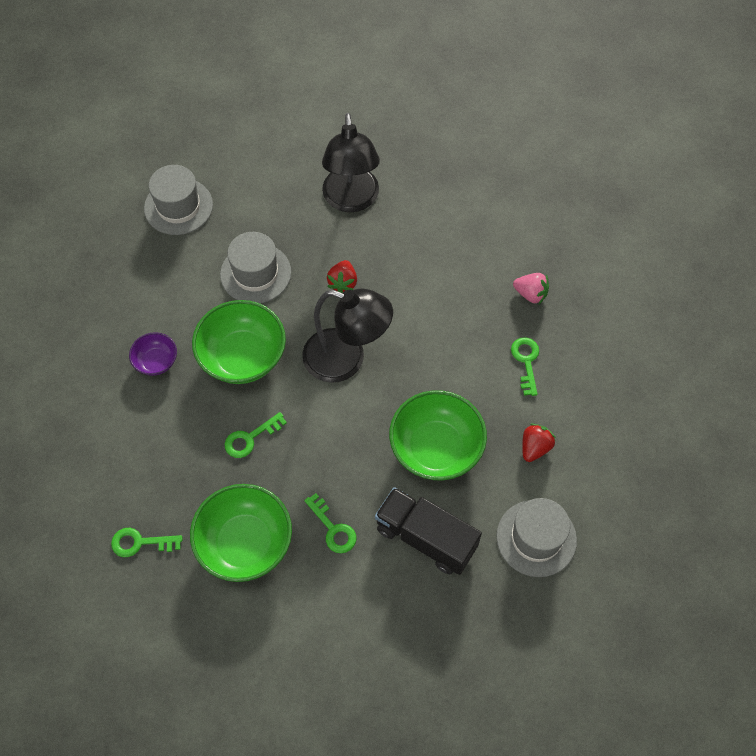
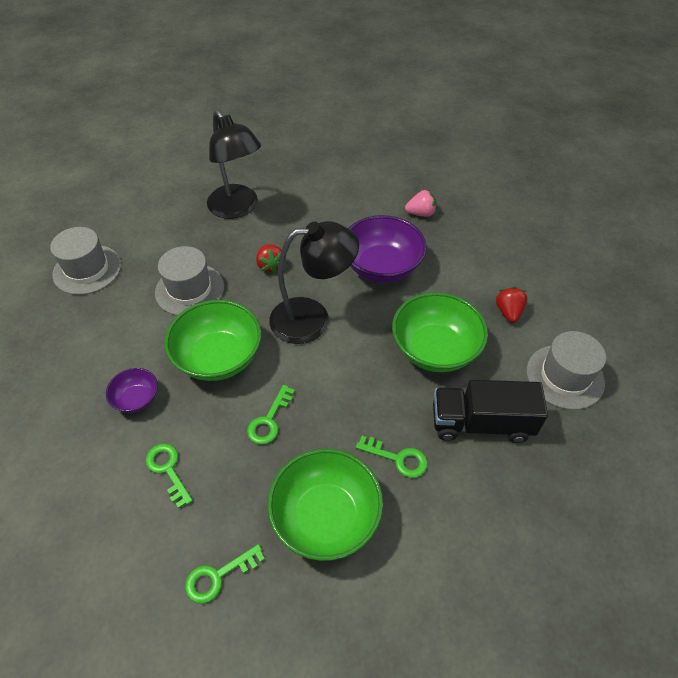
camera: 30 degrees left, 10 degrees down
green key [511,337,539,396] -> green key moved to [146,443,193,508]
none -> purple bowl [349,215,427,283]

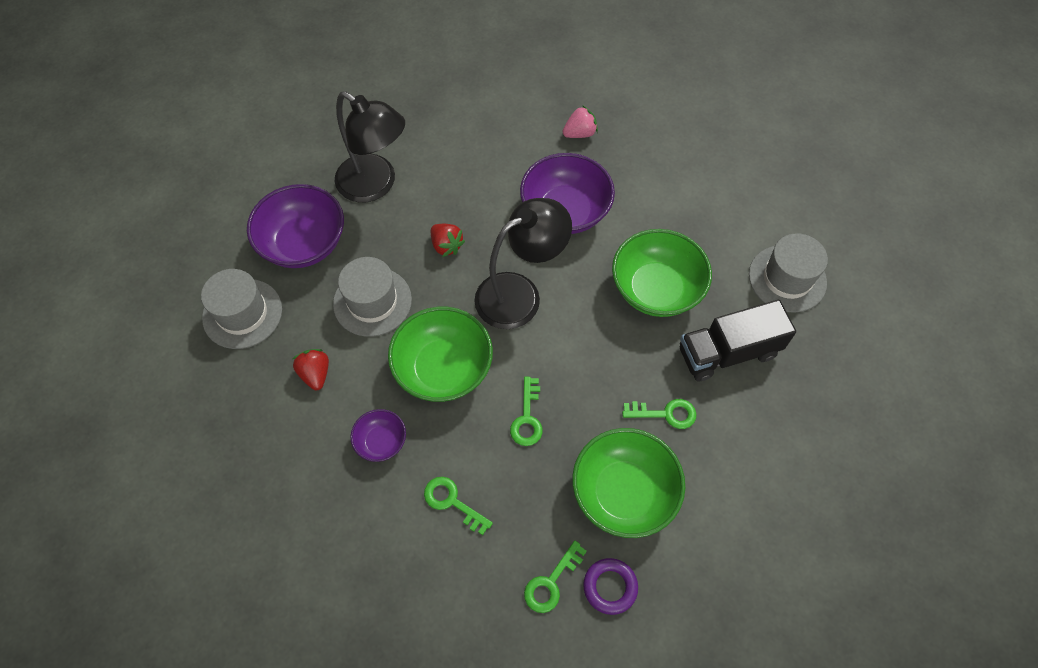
camera: 20 degrees left, 10 degrees up
red strawberry [496,287,528,323] -> red strawberry moved to [292,349,329,390]
none -> purple bowl [247,184,344,268]
none -> purple ring [583,558,638,615]

